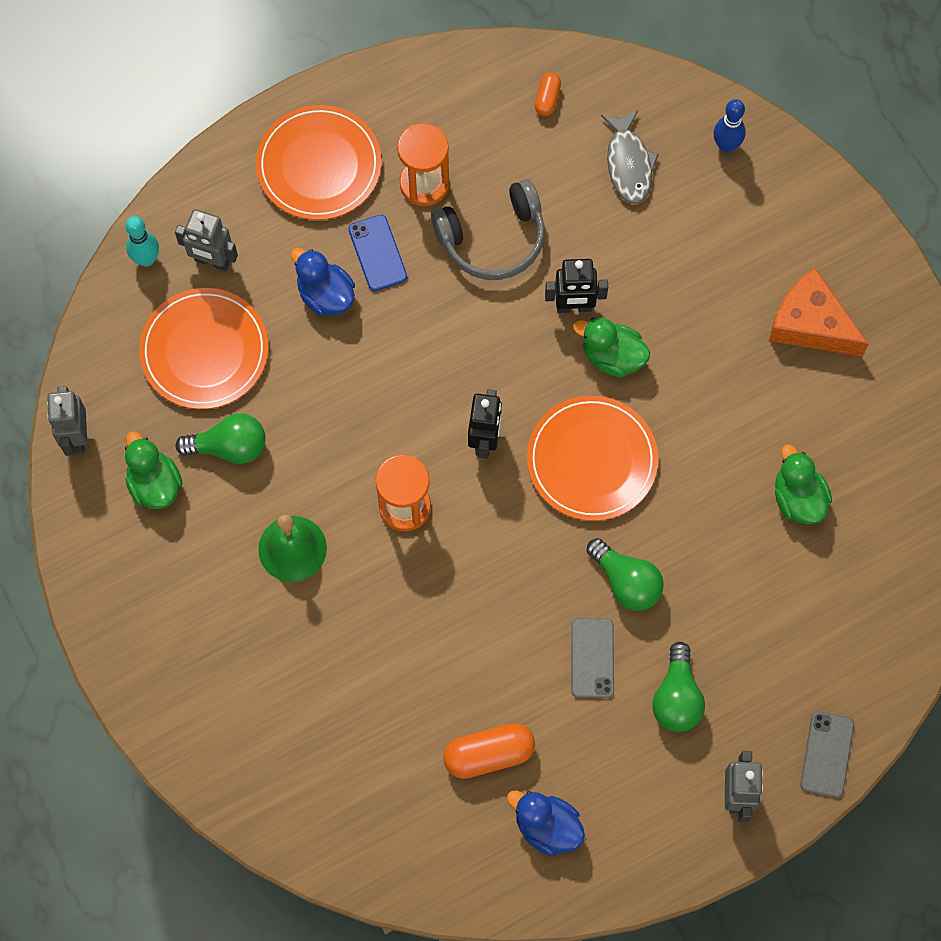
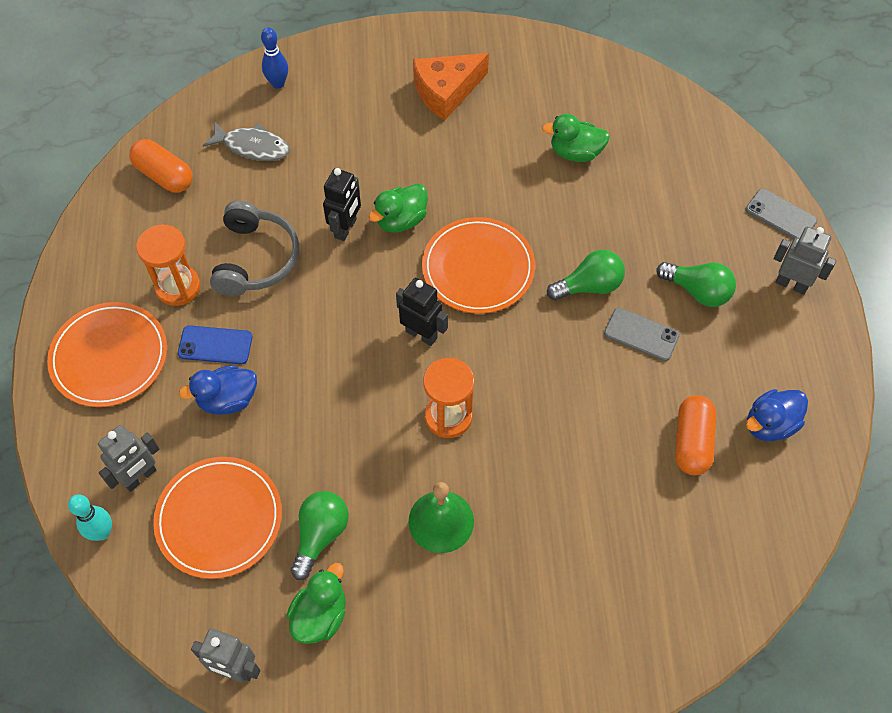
camera: 65 degrees left, 10 degrees down
green duck [125,431,183,509] -> green duck turned 120 degrees clockwise [287,563,346,644]
orange capsule [535,72,561,116] -> orange capsule [129,139,192,193], size x1.81

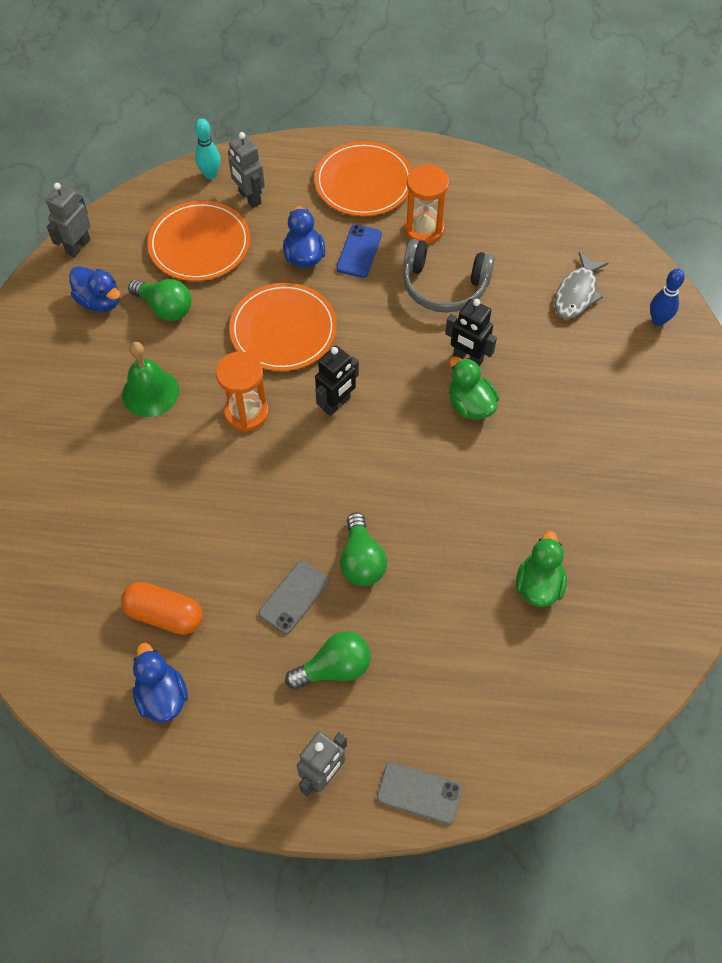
camera: 100 degrees right, 0 degrees up
orange capsule [129,139,192,193] -> none
green duck [287,563,346,644] -> blue duck [69,266,120,312]
orange cheese [413,53,489,121] -> none
orange plate [422,217,535,314] -> orange plate moved to [229,283,337,371]
green light bulb [657,262,736,307] -> green light bulb turned 150 degrees counterclockwise [285,631,371,689]
grey phone [746,189,817,239] -> grey phone turned 60 degrees clockwise [377,762,462,825]

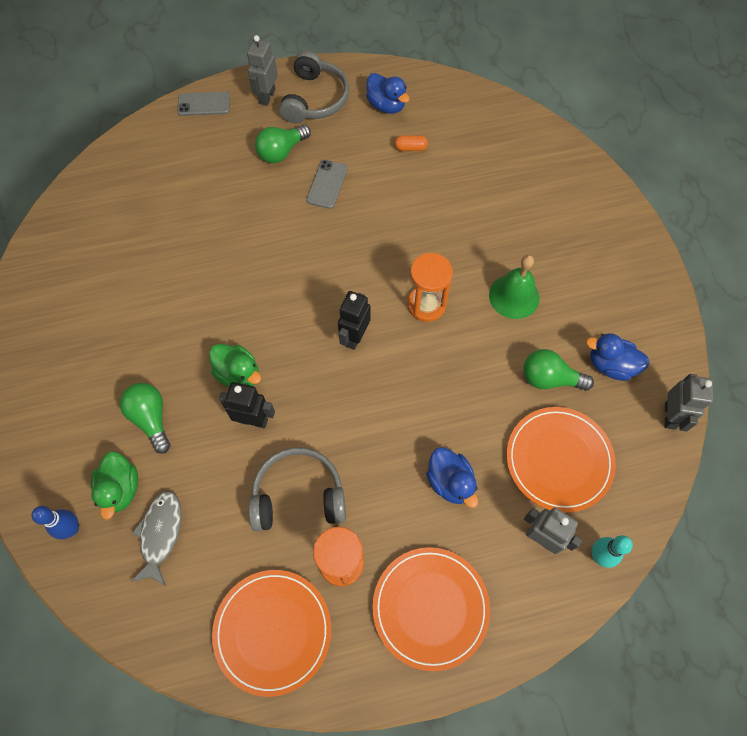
camera: 160 degrees right, 5 degrees up
orange capsule [121,582,203,635] -> orange capsule [394,135,428,151], size x0.55
orange plate [229,283,337,371] -> orange plate moved to [212,570,331,697]
blue phone [336,225,382,278] -> none
green light bulb [340,513,387,586] -> green light bulb moved to [120,383,170,454]
green duck [516,531,567,607] -> green duck moved to [91,451,138,520]
none -> grey headphones [279,51,349,123]

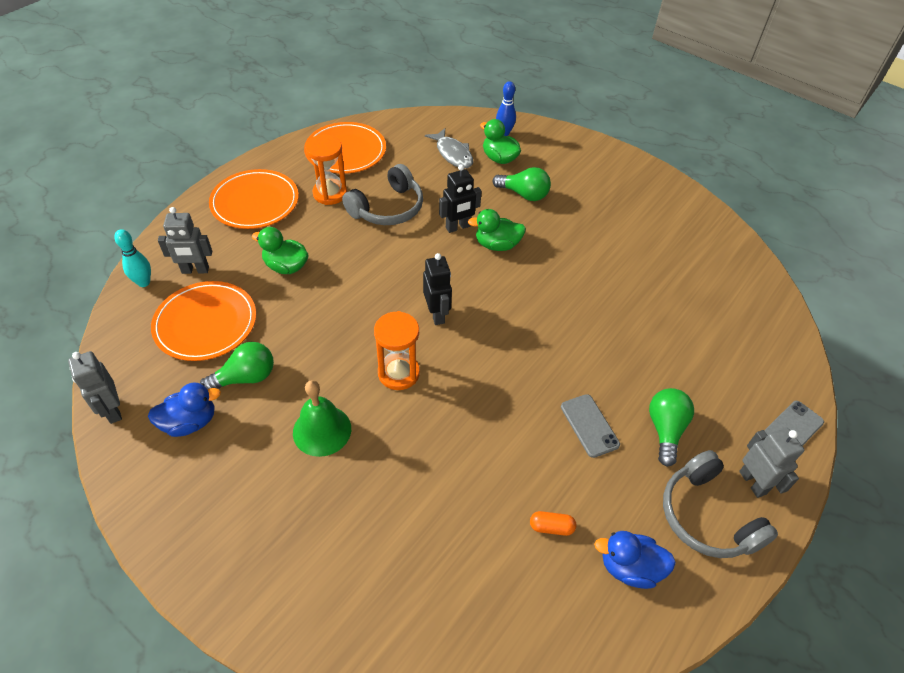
camera: 140 degrees right, 15 degrees down
orange capsule [394,135,428,151] -> orange capsule turned 45 degrees clockwise [530,511,576,536]
blue duck [426,447,478,508] -> green duck [252,227,309,274]

